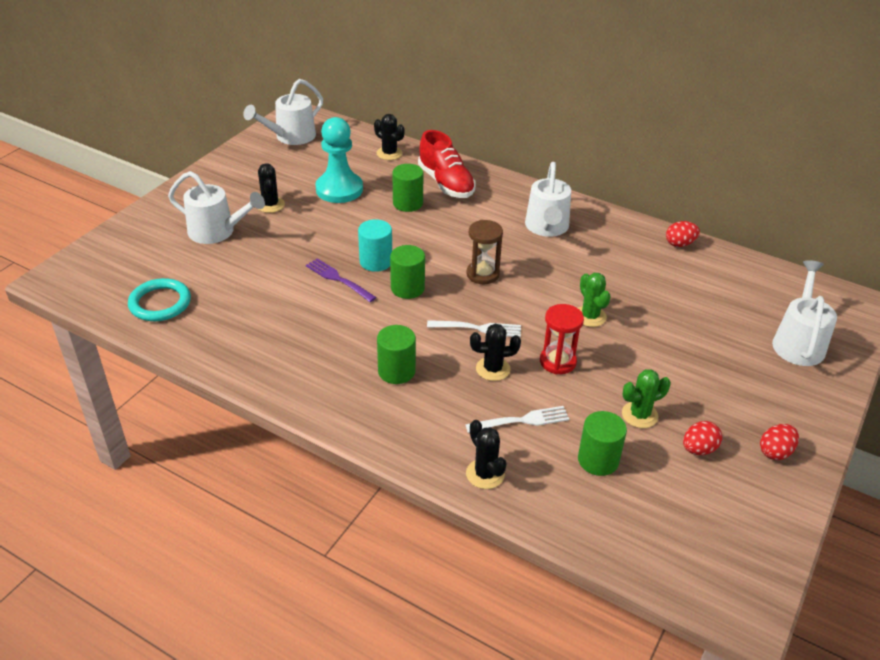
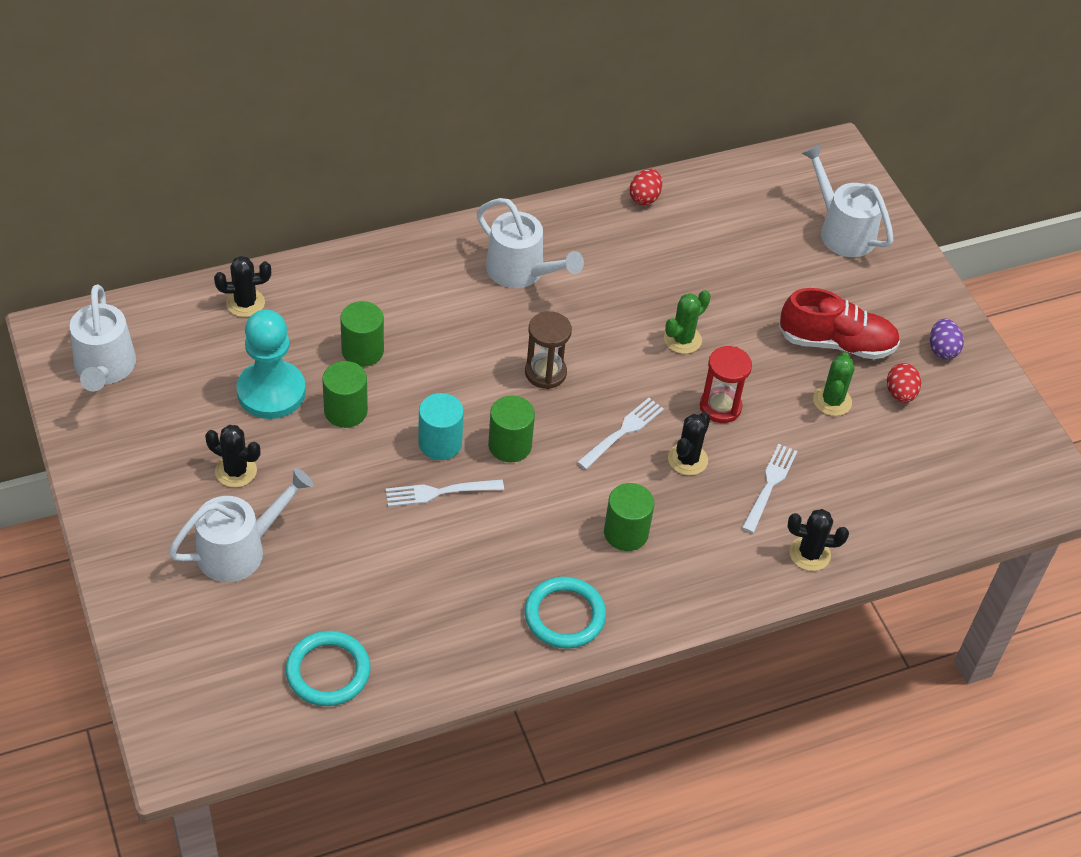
camera: 55 degrees left, 10 degrees up
purple fork [306,258,377,302] -> white fork [386,479,504,507]
red shoe [418,130,476,198] -> red shoe moved to [779,288,900,359]
green cactus [578,273,611,327] -> green cactus turned 60 degrees counterclockwise [664,290,711,354]
green cylinder [578,411,627,476] -> green cylinder moved to [322,361,368,428]
red egg [760,424,799,460] -> purple egg [930,319,964,360]
none -> turquoise ring [525,577,606,649]

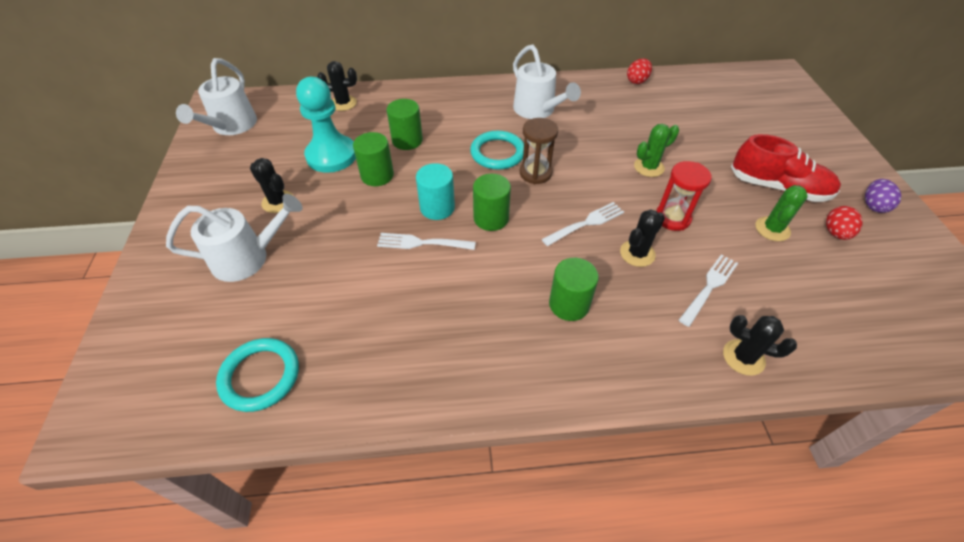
camera: 20 degrees right, 0 degrees up
turquoise ring [525,577,606,649] -> turquoise ring moved to [470,131,524,170]
white watering can [802,144,893,257] -> none

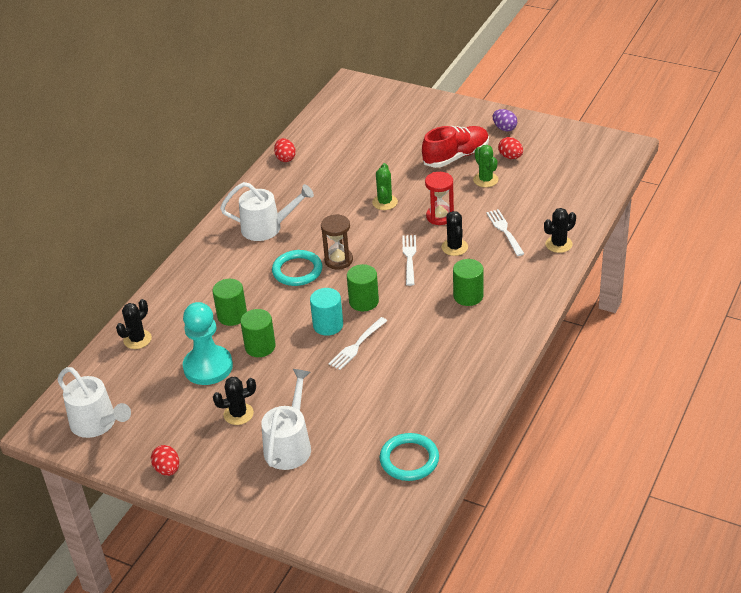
camera: 55 degrees left, 10 degrees down
none -> red egg [151,445,179,476]

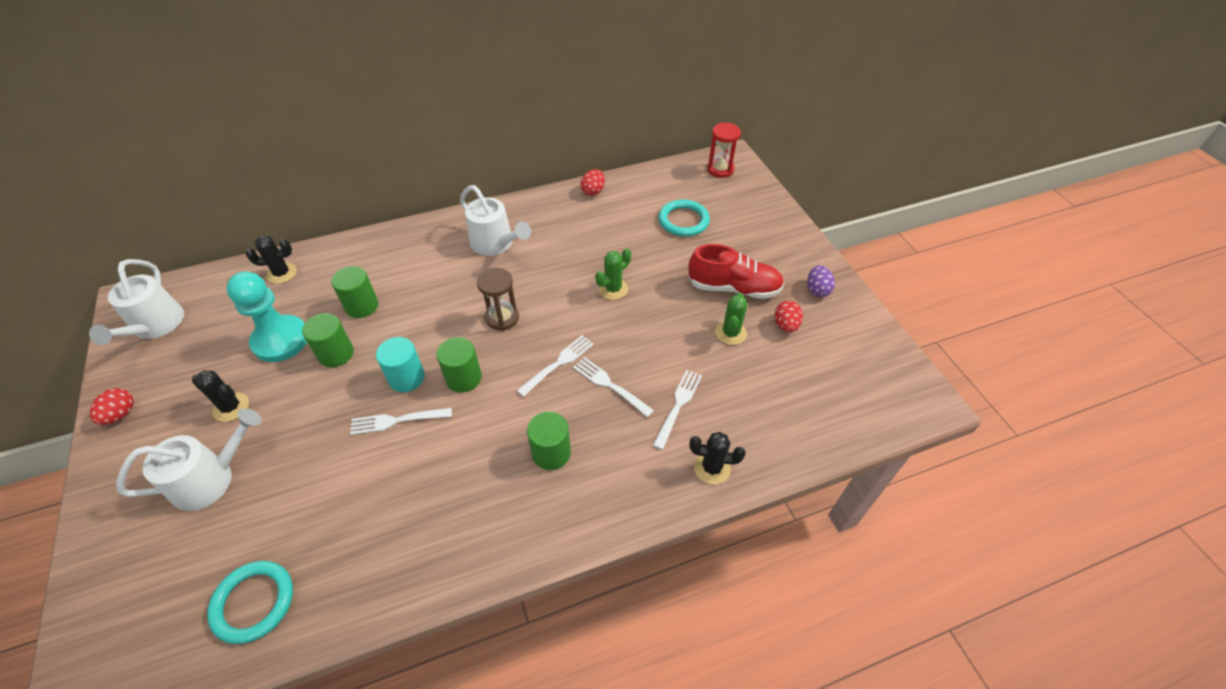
camera: 40 degrees right, 10 degrees up
turquoise ring [272,250,323,286] -> turquoise ring moved to [659,200,710,237]
red hourglass [425,172,454,225] -> red hourglass moved to [707,123,741,178]
black cactus [442,211,468,256] -> white fork [573,357,654,417]

